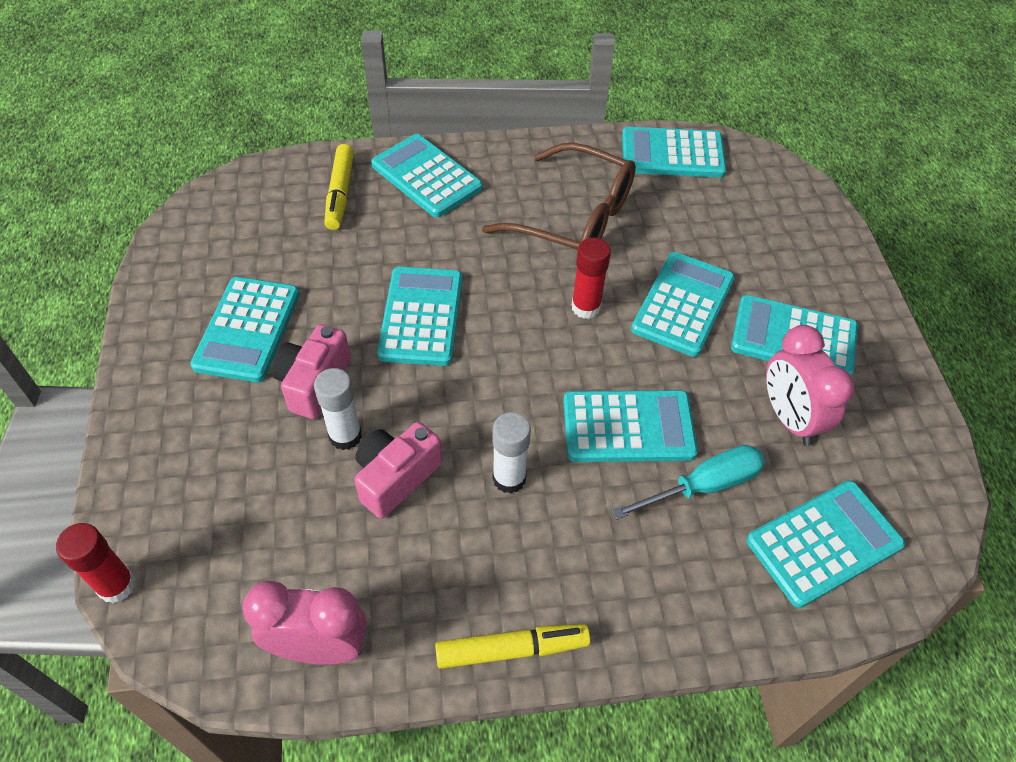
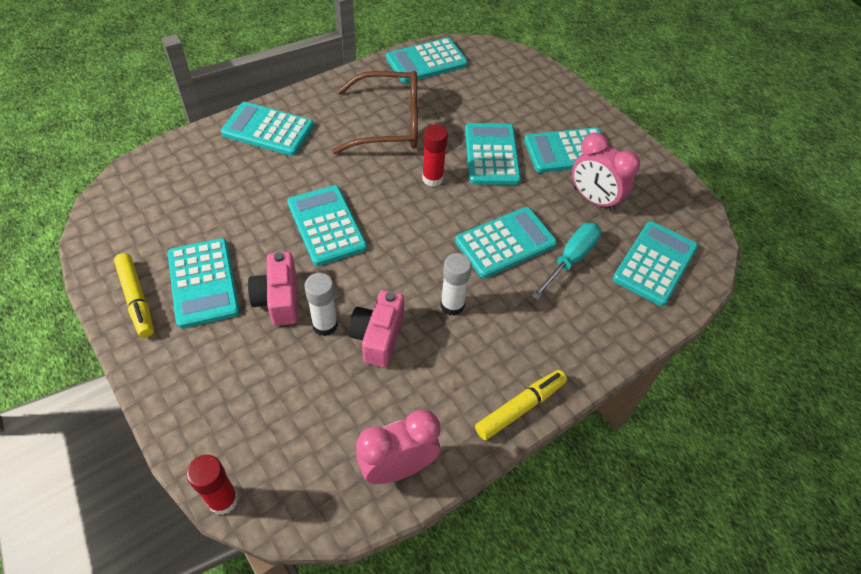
camera: 30 degrees left, 0 degrees up
yellow marker [324,144,354,230] -> yellow marker moved to [114,253,154,338]

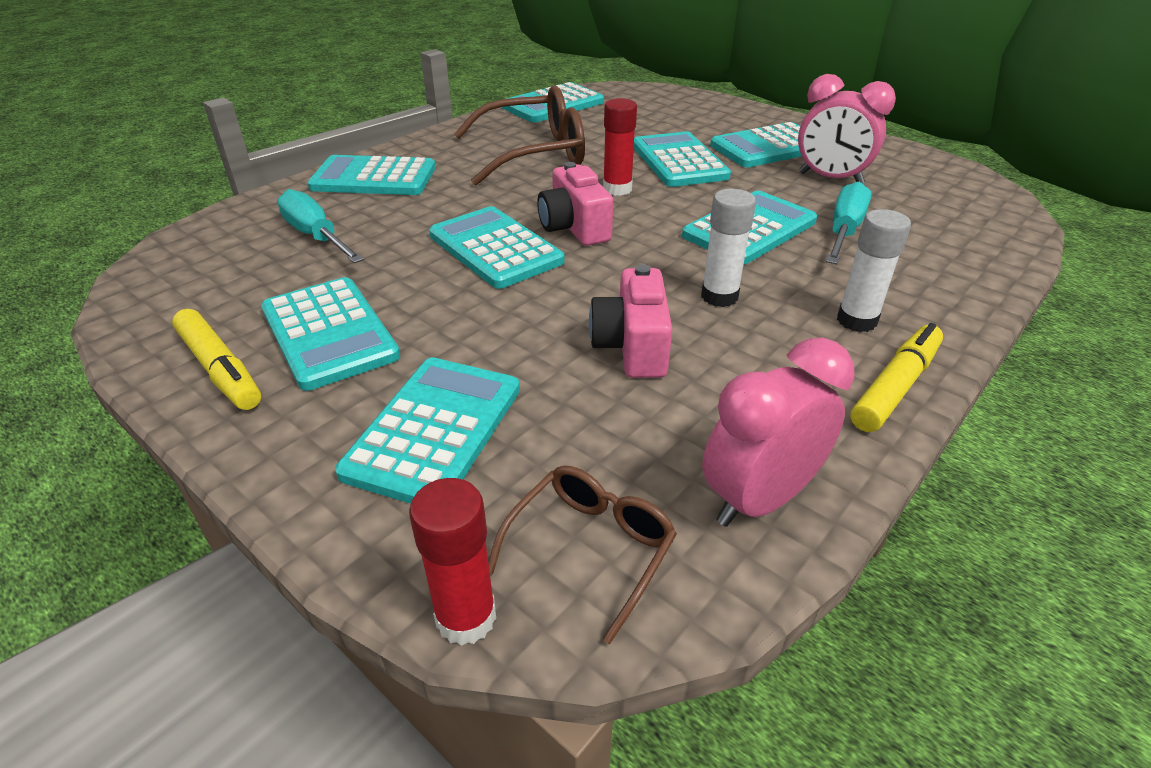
camera: 10 degrees left, 15 degrees down
pink camera [248,252,298,326] -> pink camera moved to [537,162,613,246]
white glue stick [304,273,338,336] -> white glue stick moved to [837,209,911,332]
turquoise calculator [613,221,698,306] -> turquoise calculator moved to [335,357,520,504]
none -> turquoise screwdriver [277,189,364,263]
none -> brown glasses [488,465,677,645]

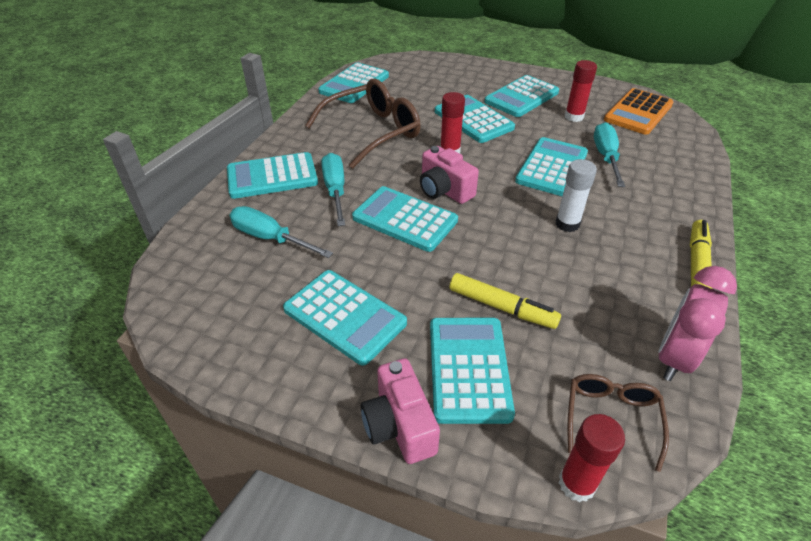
camera: 20 degrees left, 5 degrees up
yellow marker [172,309,261,410] -> yellow marker moved to [450,273,561,329]
pink camera [589,264,673,378] -> pink camera moved to [360,358,440,464]
pink clock [798,74,896,183] -> red glue stick [565,60,597,122]
white glue stick [837,209,911,332] -> none
none -> turquoise screwdriver [321,153,345,226]
none -> orange calculator [604,88,673,135]

